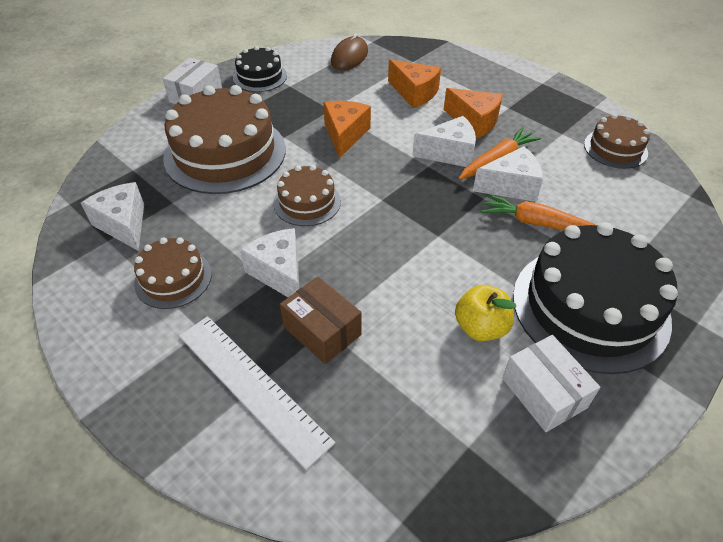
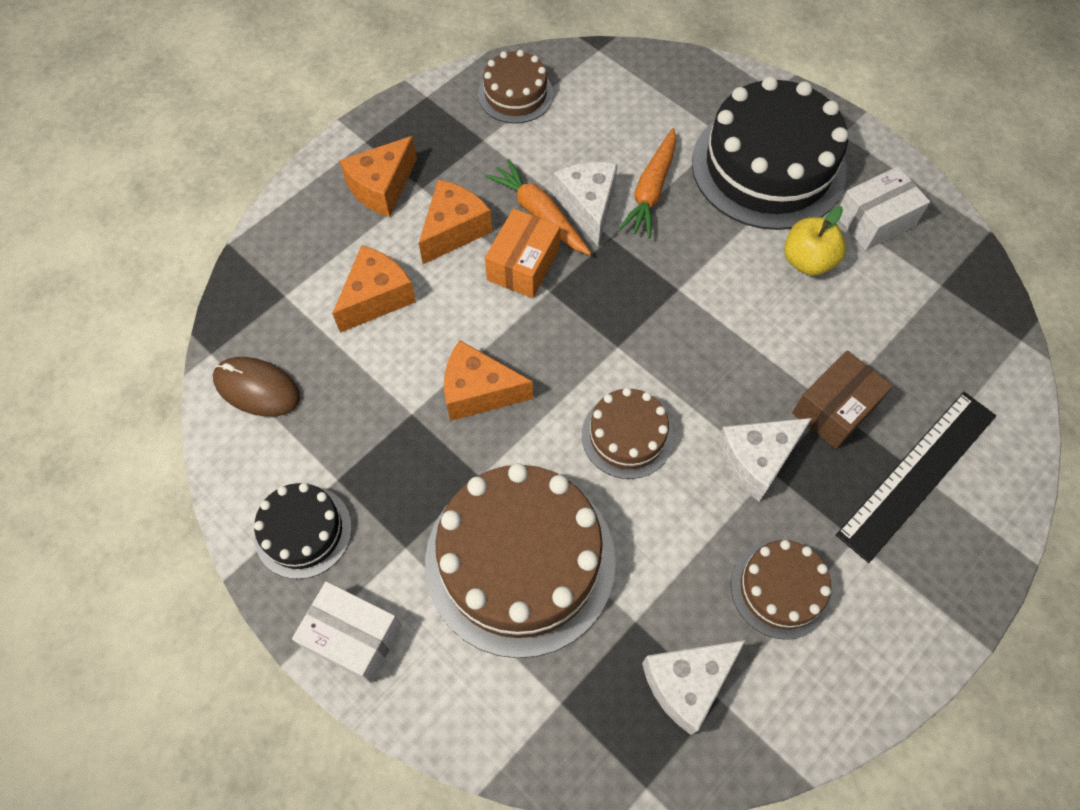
camera: 90 degrees left, 15 degrees up
white ruler [179,316,335,470] -> black ruler [836,392,996,563]
white cheese [413,116,476,167] -> orange box [485,208,560,298]
none -> orange cheese [339,136,417,217]

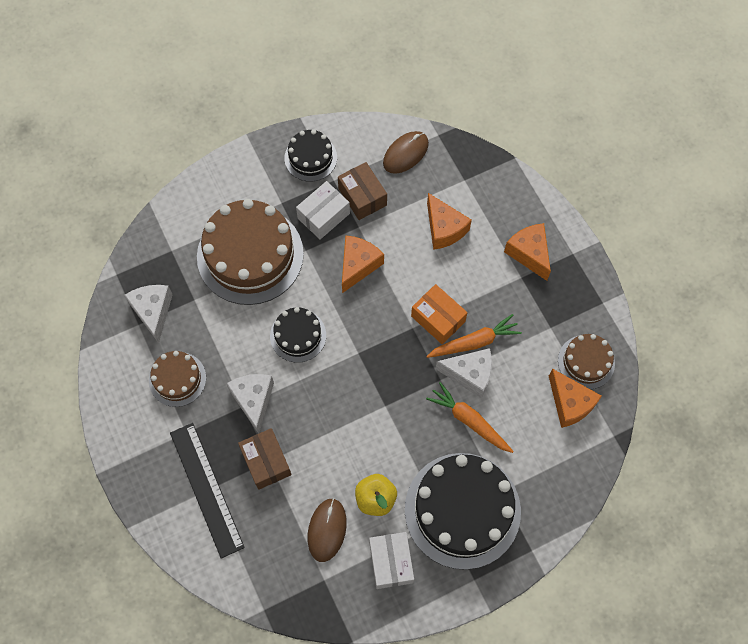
camera: 110 degrees right, 5 degrees up
white box [292,581,402,683] -> white box moved to [296,181,350,239]
orange cheese [419,179,492,264] -> orange cheese moved to [549,369,602,428]
brown cake [582,388,673,479] -> black cake [270,307,326,363]
none -> brown mouse [308,498,347,562]
none -> brown box [338,162,387,220]

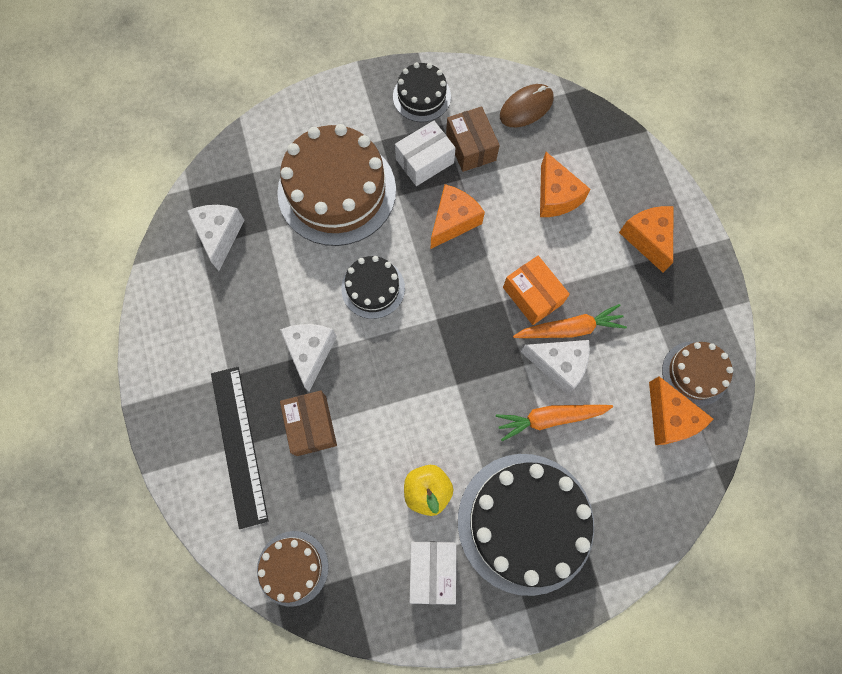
camera: 10 degrees right, 5 degrees up
brown cake [149,351,206,407] -> brown cake moved to [257,531,329,607]
brown mouse [308,498,347,562] -> none
orange carrot [426,382,514,453] -> orange carrot turned 60 degrees counterclockwise [496,405,613,441]

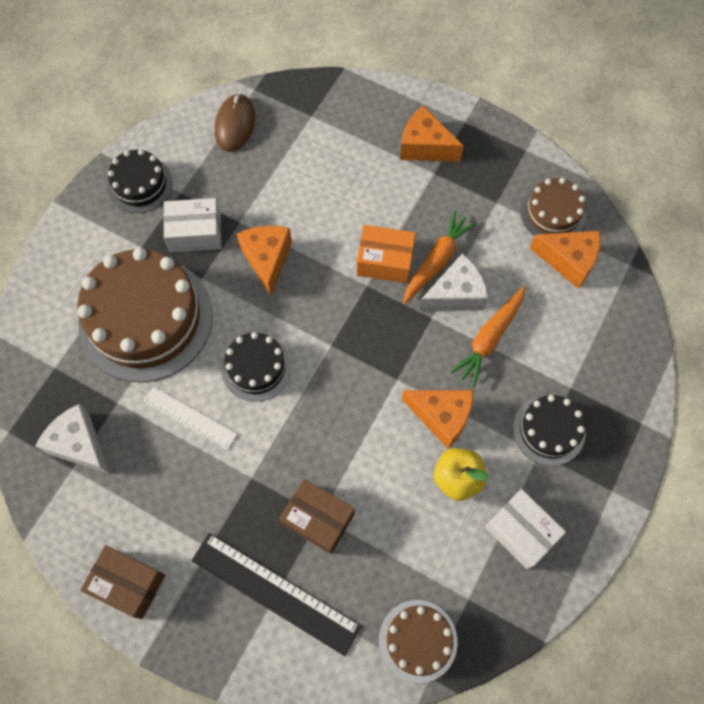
camera: 45 degrees left, 5 degrees down
white cheese [280,324,337,392] -> none
white box [395,121,456,186] -> white box turned 75 degrees clockwise [163,198,221,253]
brown box [446,106,500,172] -> brown box moved to [80,545,165,619]
black cake [458,454,594,596] -> black cake [513,395,586,466], size x0.51
orange cheese [540,152,591,217] -> orange cheese moved to [402,390,473,449]
none -> white ruler [143,386,237,449]

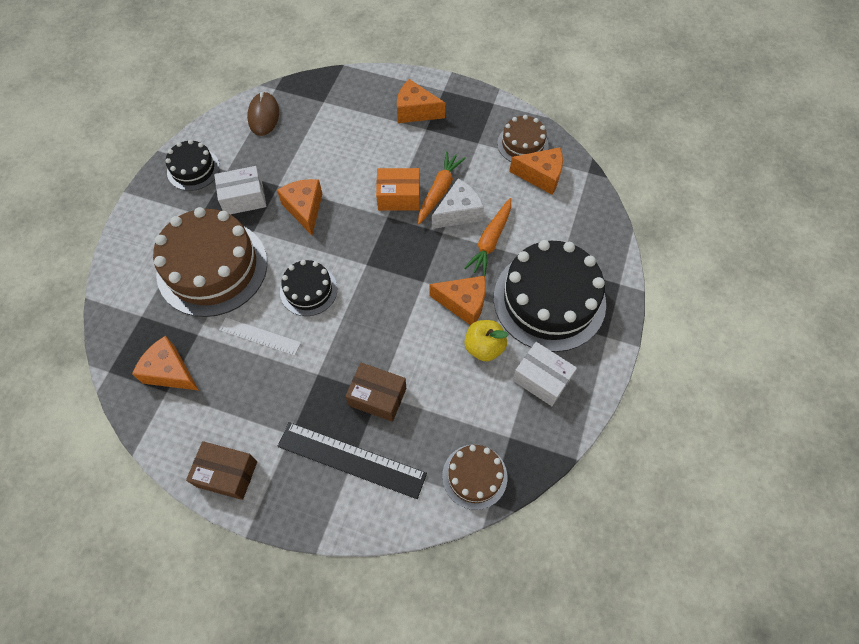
camera: 10 degrees left, 5 degrees down
white cheese [35,404,110,474] -> orange cheese [132,336,199,391]
black cake [513,395,586,466] -> black cake [494,240,606,352], size x1.94

